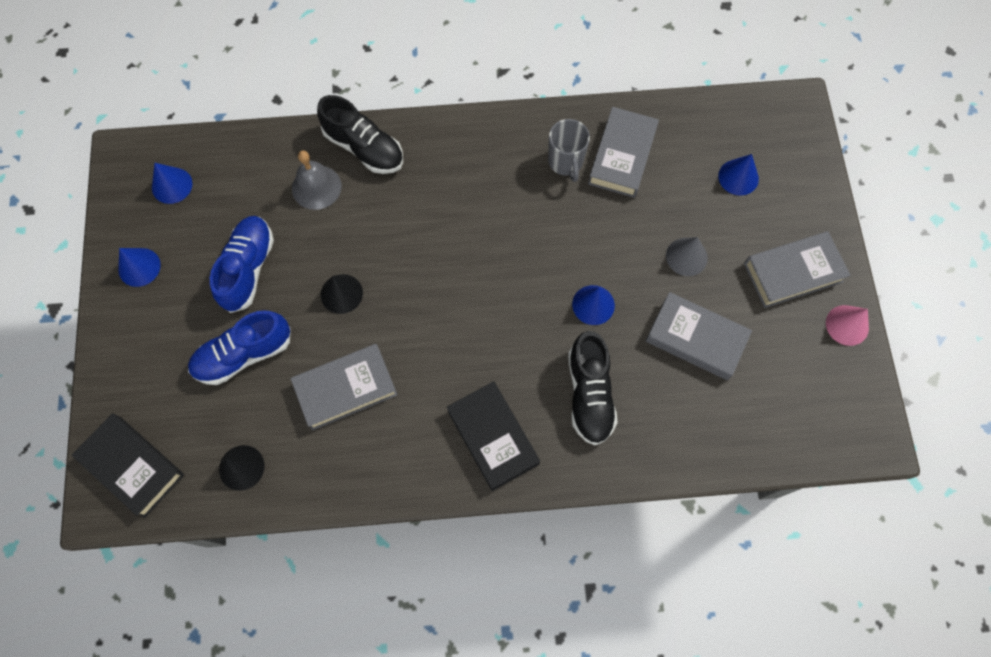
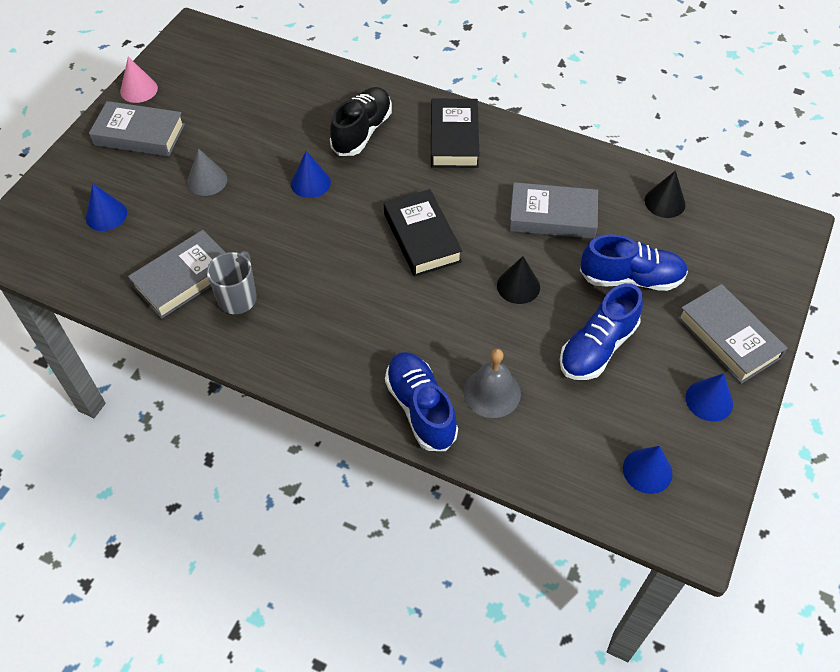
camera: 150 degrees left, 15 degrees down
black book [72,413,184,518] -> black book moved to [384,189,462,277]
black shoe [317,95,403,174] -> blue shoe [385,352,458,451]
grey book [645,292,752,380] -> grey book moved to [677,284,787,384]

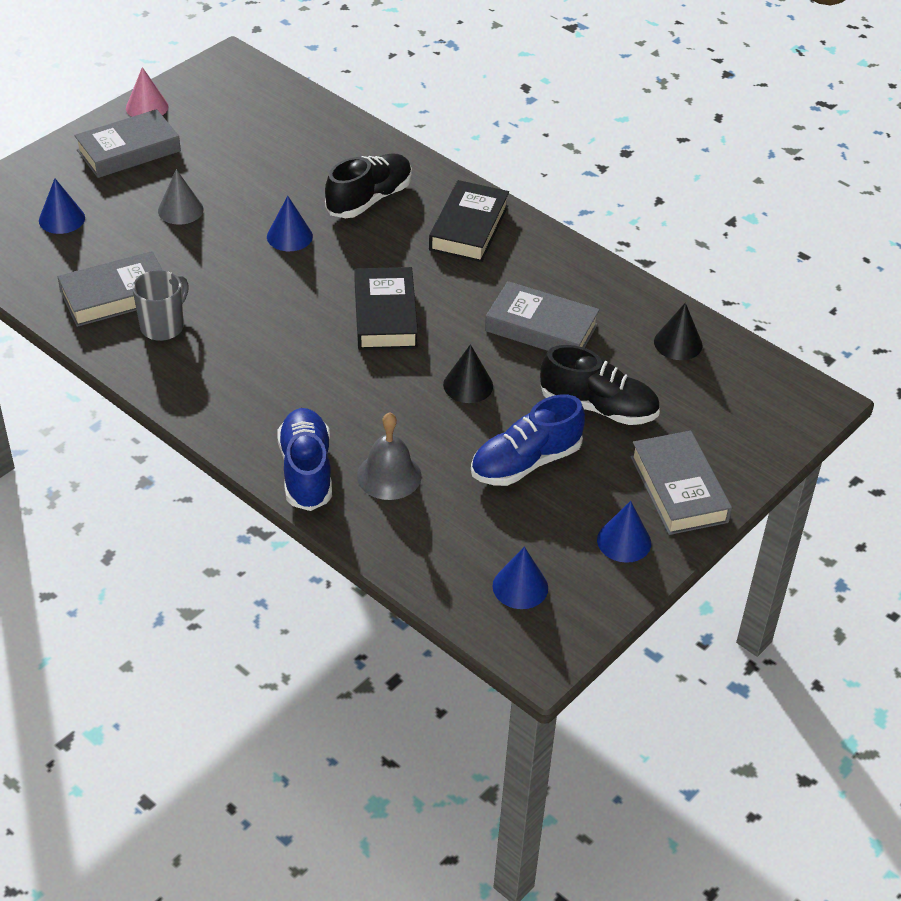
camera: 15 degrees right, 10 degrees down
grey book [89,101,185,157] -> grey book turned 60 degrees counterclockwise [74,109,181,178]
blue shoe [580,234,688,291] -> black shoe [540,345,660,425]

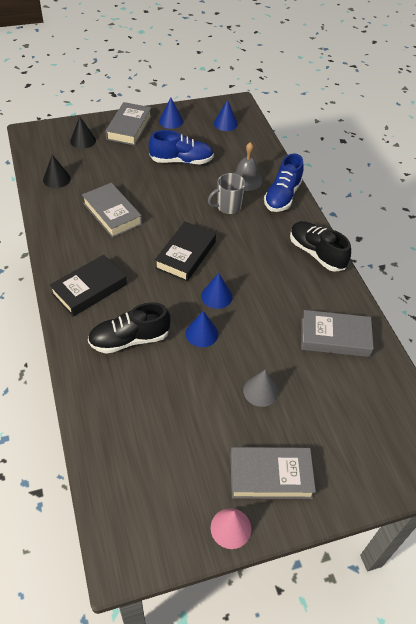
camera: 150 degrees left, 5 degrees up
blue cone [39,178,85,234] -> blue cone moved to [201,273,233,309]
grey mug [132,270,189,341] -> grey mug moved to [208,173,245,214]
black cone [443,344,493,403] -> black cone moved to [70,116,96,149]
black shoe [540,345,660,425] -> black shoe moved to [290,221,351,272]

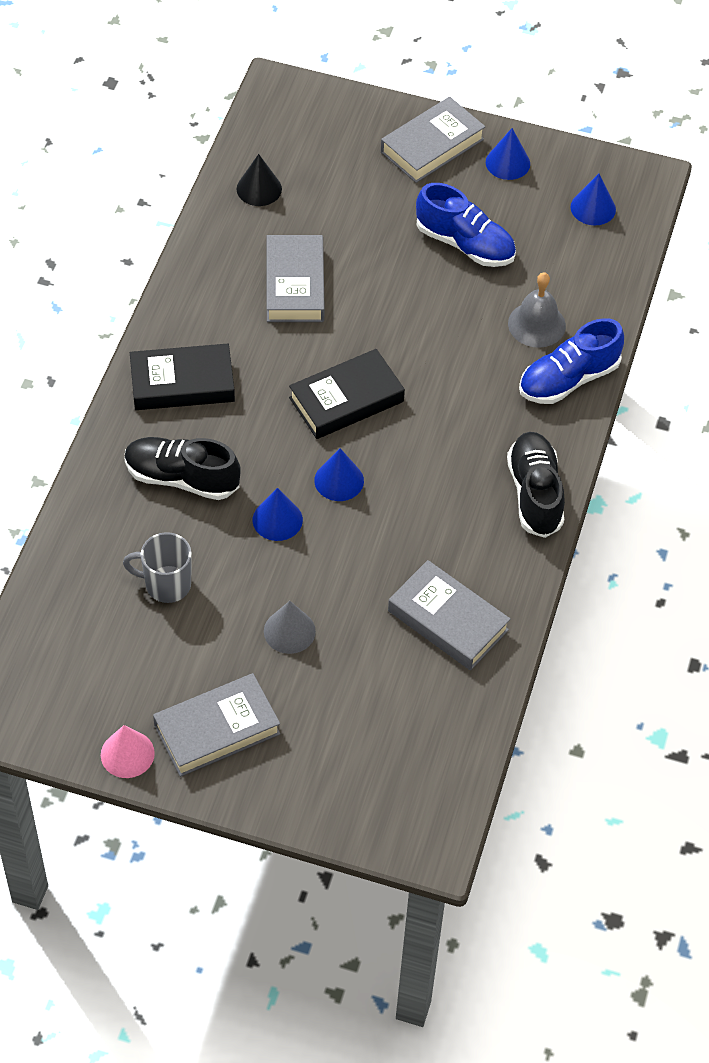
camera: 35 degrees right, 5 degrees up
black cone [70,116,96,149] -> none
grey mug [208,173,245,214] -> grey mug moved to [123,532,192,603]
grey book [230,447,316,499] -> grey book turned 60 degrees counterclockwise [153,673,280,777]

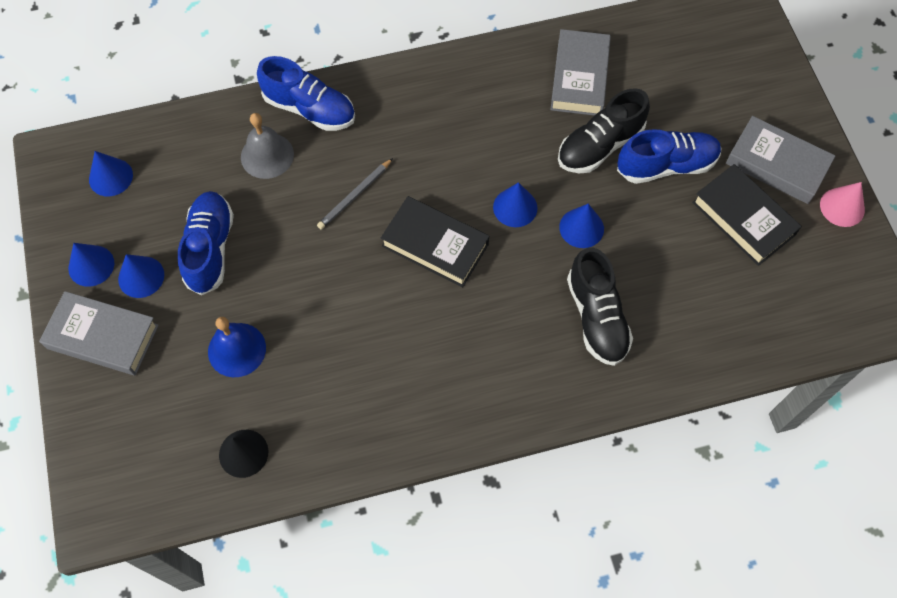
camera: 120 degrees left, 10 degrees up
grey mug [123,532,192,603] -> none
black book [130,344,235,410] -> black book moved to [692,164,802,266]
grey cone [264,601,316,654] -> blue shoe [617,129,722,184]
grey book [267,235,325,322] -> none
black shoe [507,432,565,538] -> black shoe moved to [558,88,650,173]
none -> blue cone [118,254,164,298]
none -> blue bell [208,317,266,377]
none -> grey pencil [317,158,393,230]

